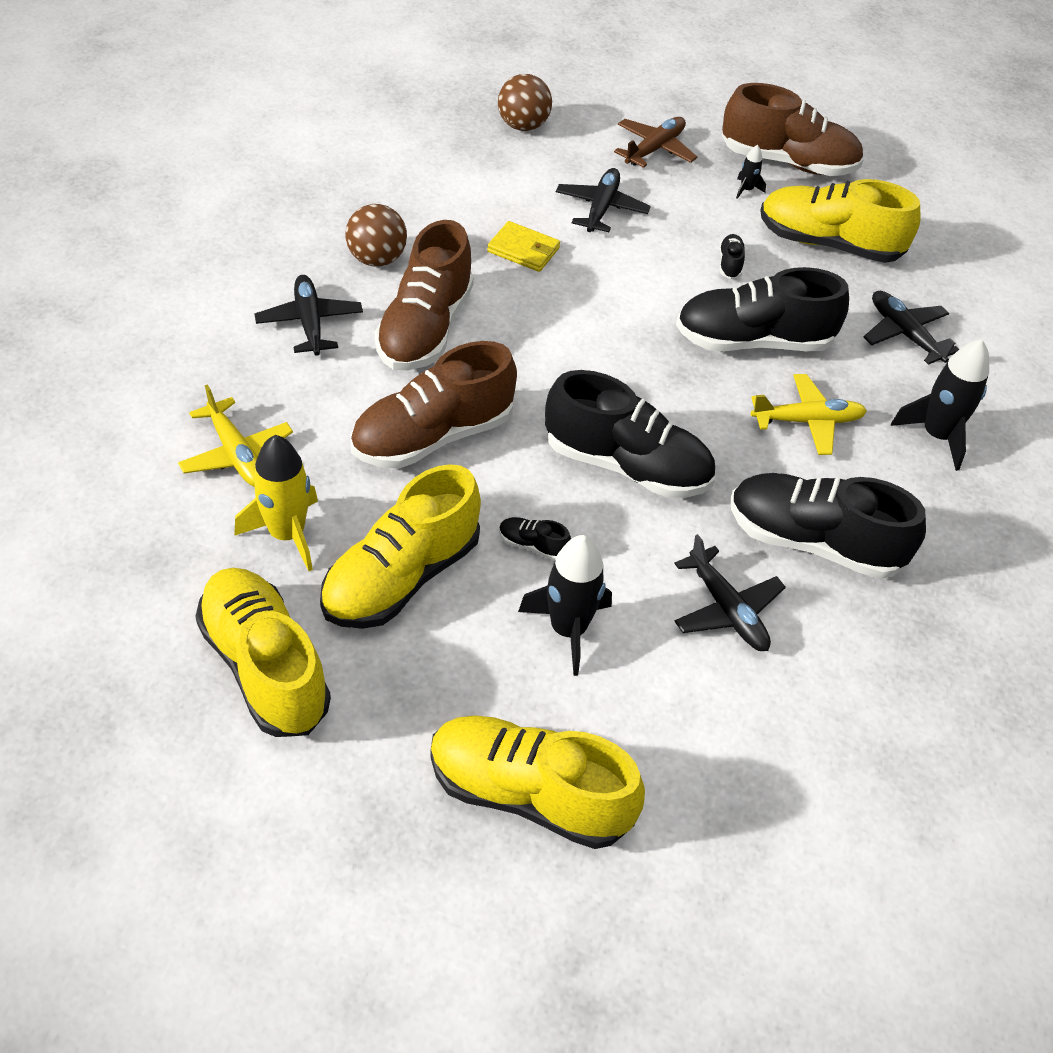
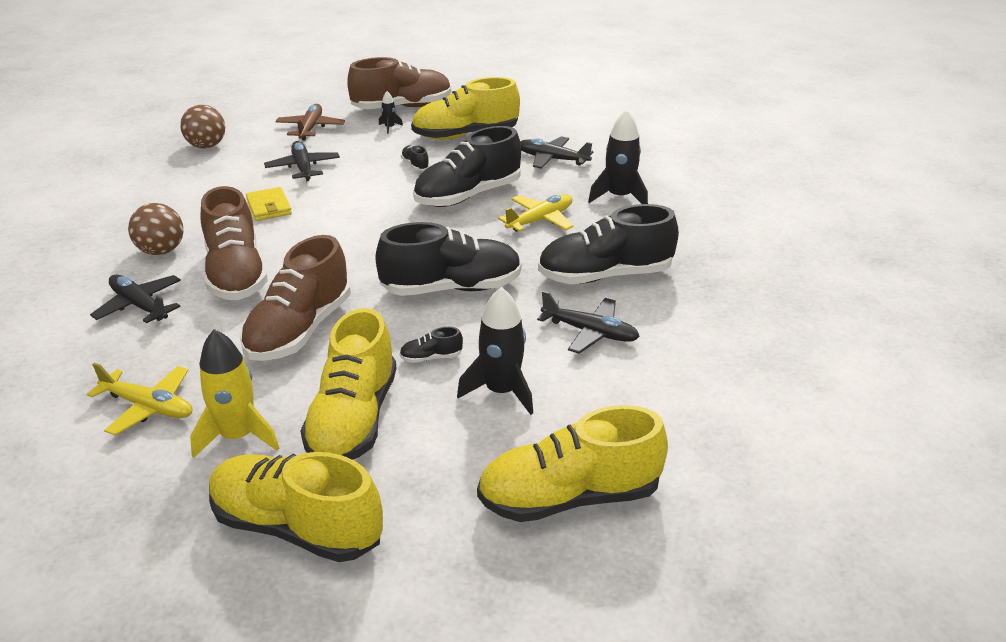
camera: 30 degrees left, 15 degrees down
yellow wallet [487,221,560,272] -> yellow wallet turned 75 degrees clockwise [246,187,292,221]

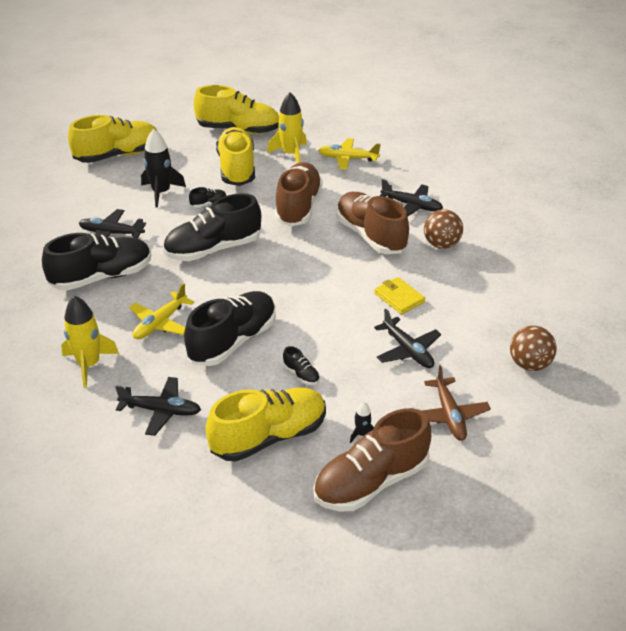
camera: 165 degrees right, 5 degrees up
black rocket [588,109,648,204] -> yellow rocket [61,295,119,388]

